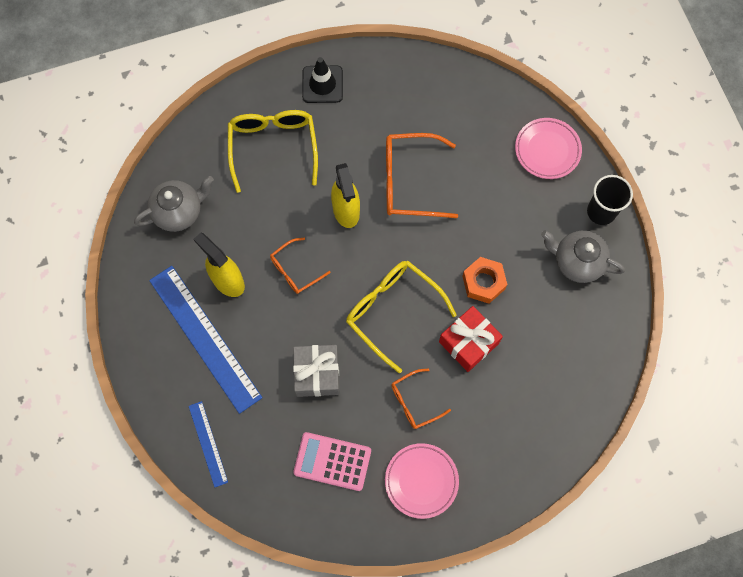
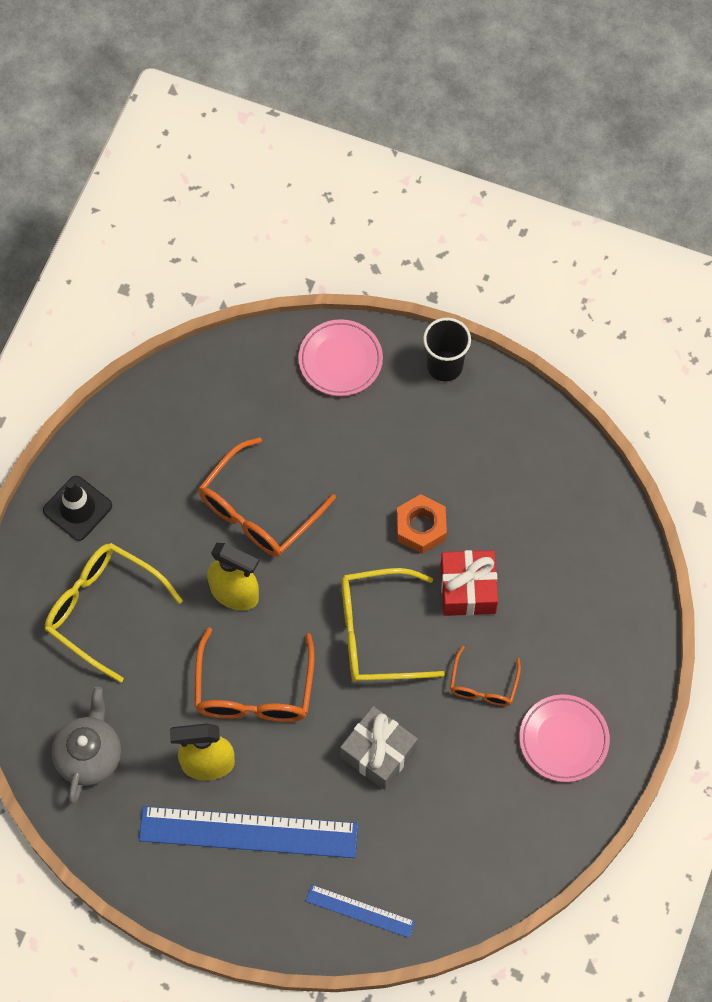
camera: 50 degrees left, 5 degrees down
orange glasses [270,238,331,294] -> orange glasses [194,628,315,722], size x1.77
pink calculator [293,432,371,491] -> none
grey teapot [541,230,625,283] -> none

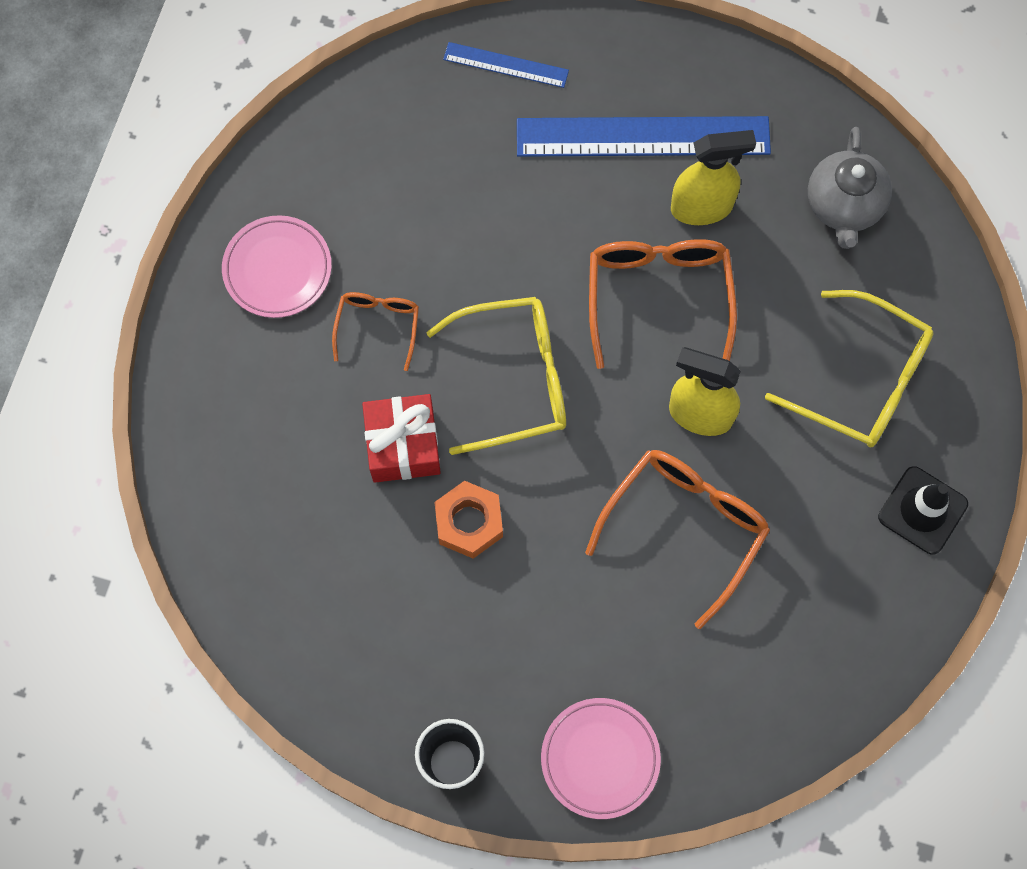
camera: 175 degrees right, 5 degrees up
grey gift [340,706,418,790] -> none

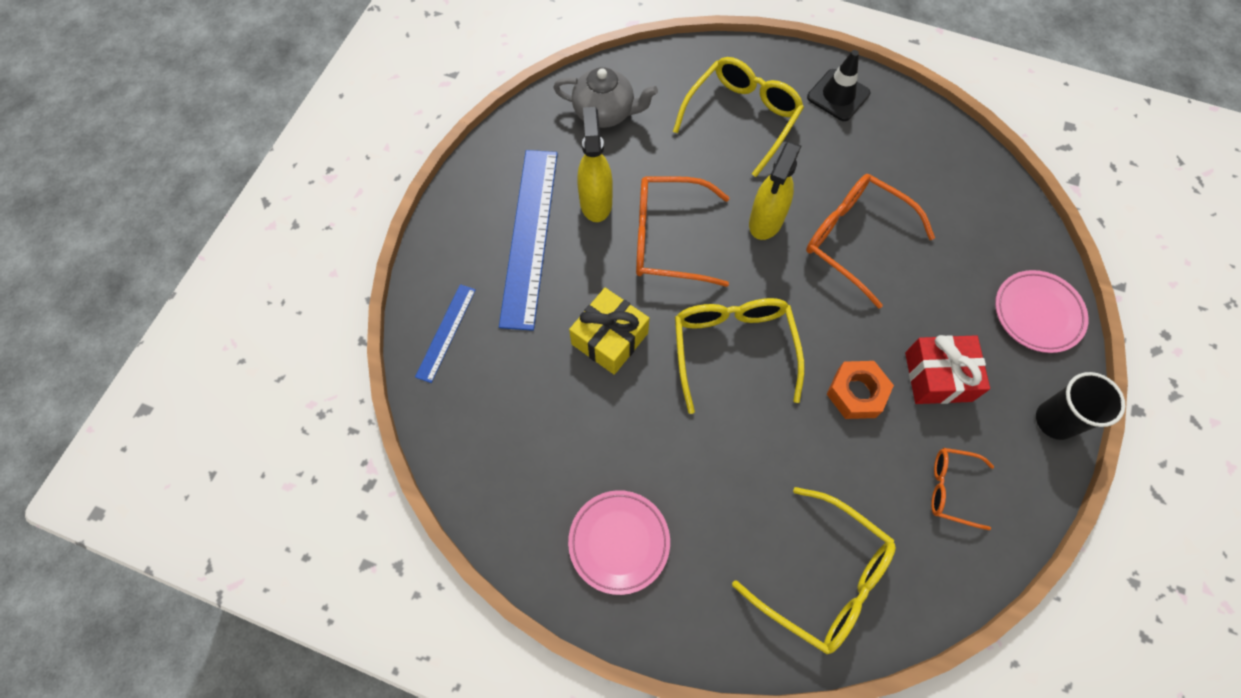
camera: 85 degrees left, 5 degrees down
orange glasses [332,292,419,371] -> orange glasses moved to [931,448,994,530]
red gift [362,394,441,483] -> red gift moved to [905,335,990,404]
none -> yellow gift [569,288,649,375]
none -> yellow glasses [732,487,896,654]

